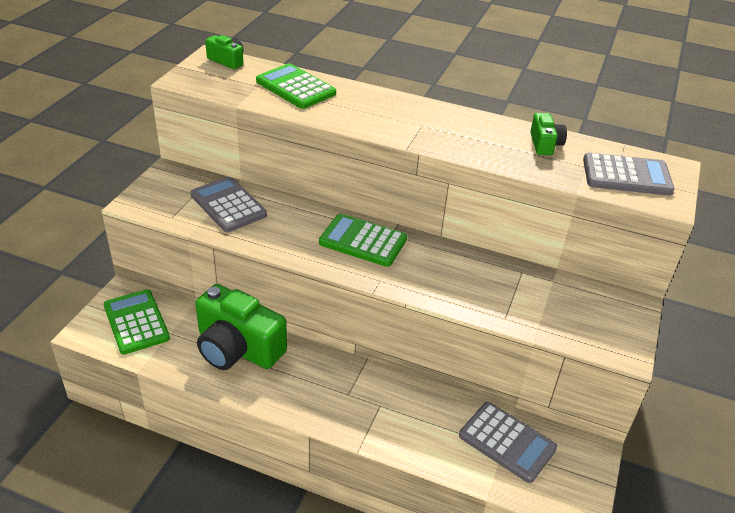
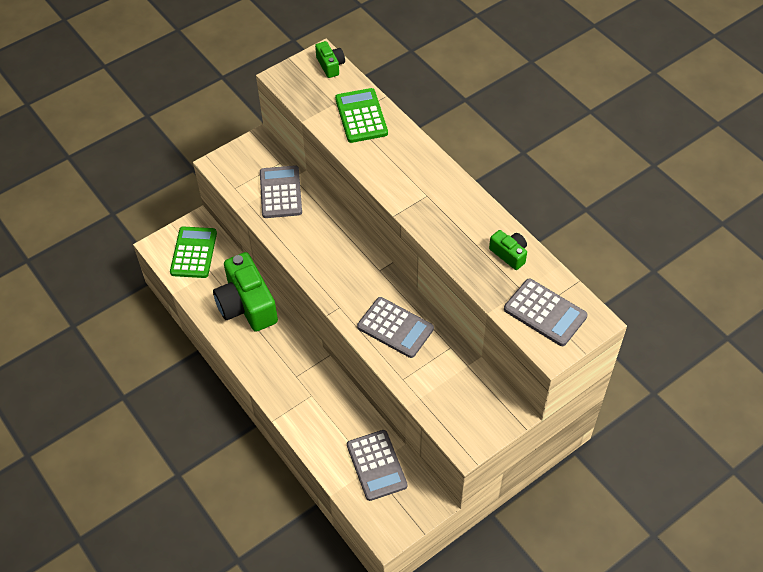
camera: 35 degrees right, 15 degrees up
green calculator [319,214,407,267] -> none
green camera [530,113,567,155] -> green camera turned 75 degrees counterclockwise [489,230,527,270]
none -> grey calculator [357,297,434,358]

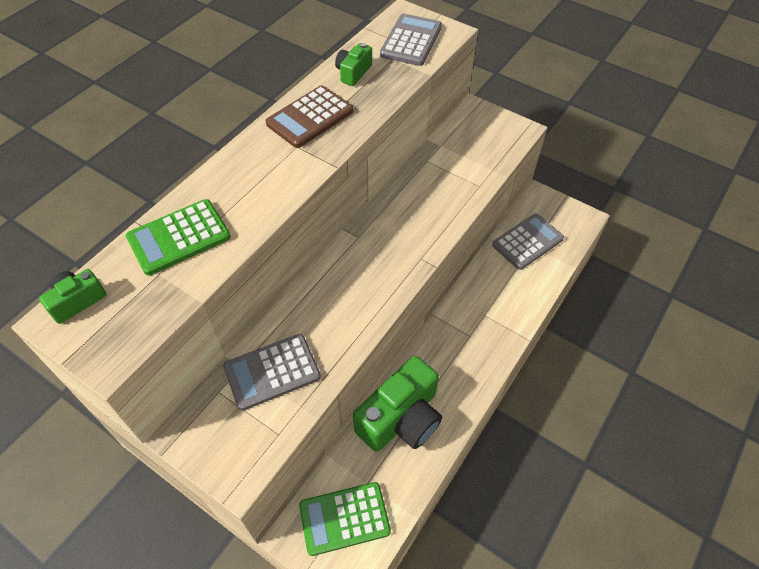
camera: 110 degrees left, 0 degrees up
grey calculator [357,297,434,358] -> none
none -> brown calculator [266,85,353,148]

